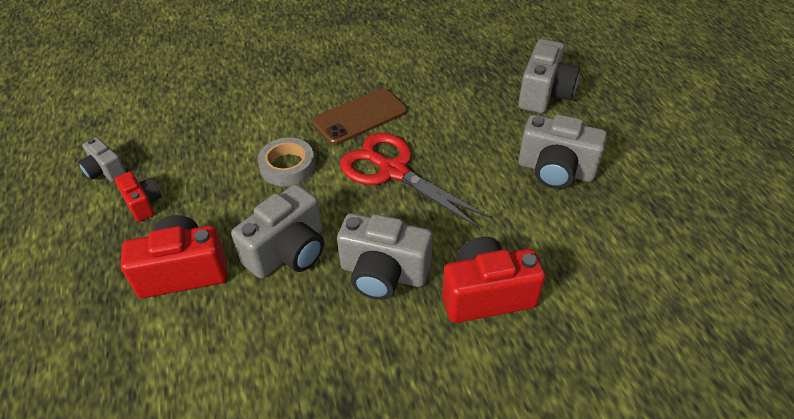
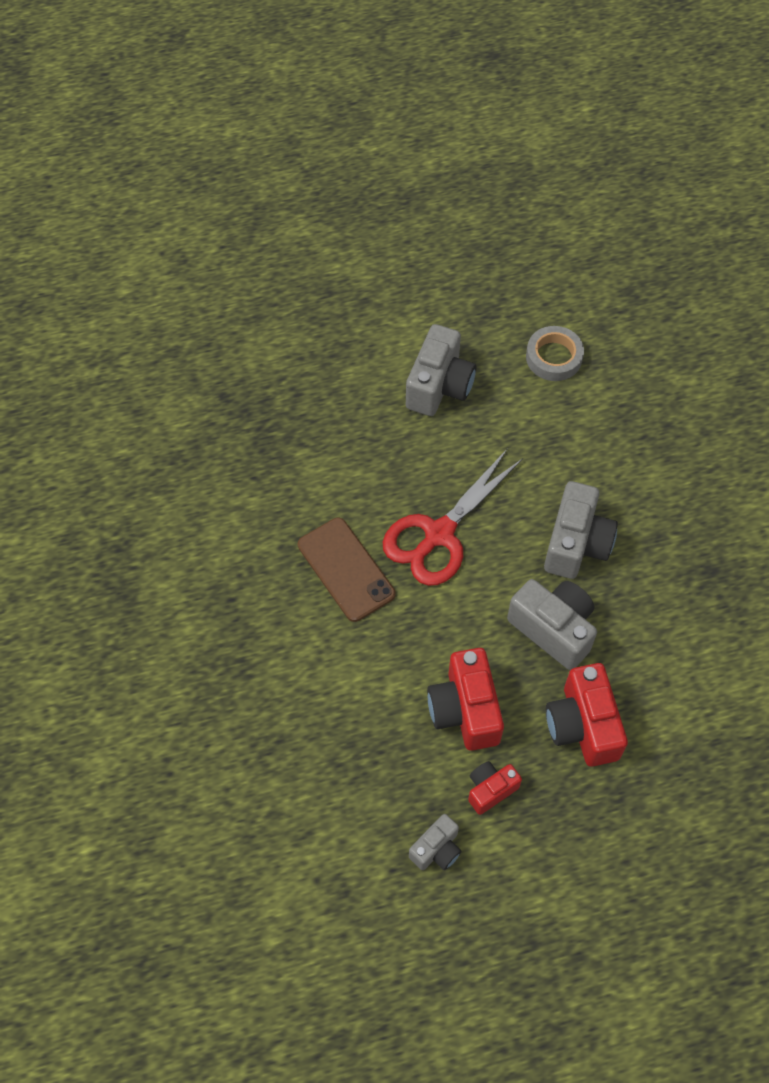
camera: 90 degrees left, 15 degrees up
grey tape [258,137,315,186] -> grey tape moved to [526,326,584,381]
red camera [442,237,545,323] -> red camera moved to [427,648,504,751]
grey camera [518,39,580,113] -> none

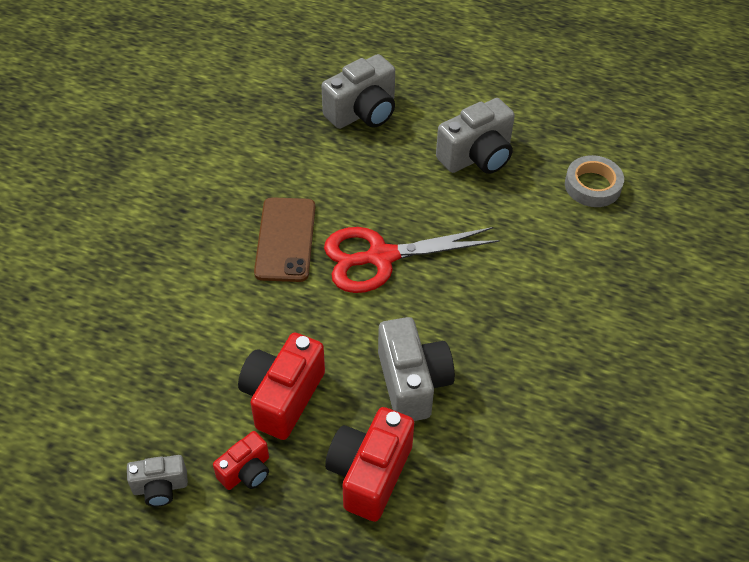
camera: 35 degrees right, 10 degrees down
red camera [468,761,522,815] -> red camera turned 135 degrees clockwise [213,431,269,490]
grey camera [544,481,618,579] -> grey camera moved to [322,54,395,129]

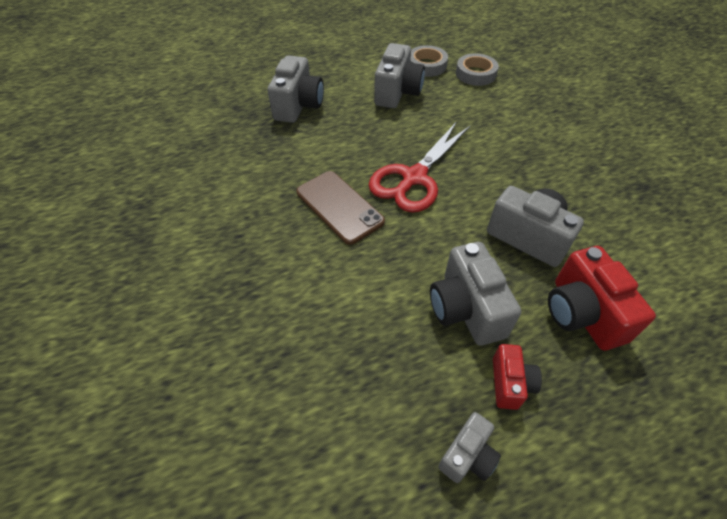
camera: 40 degrees left, 0 degrees up
red camera [238,333,325,440] -> grey camera [430,242,521,346]
none -> grey tape [410,45,448,77]

